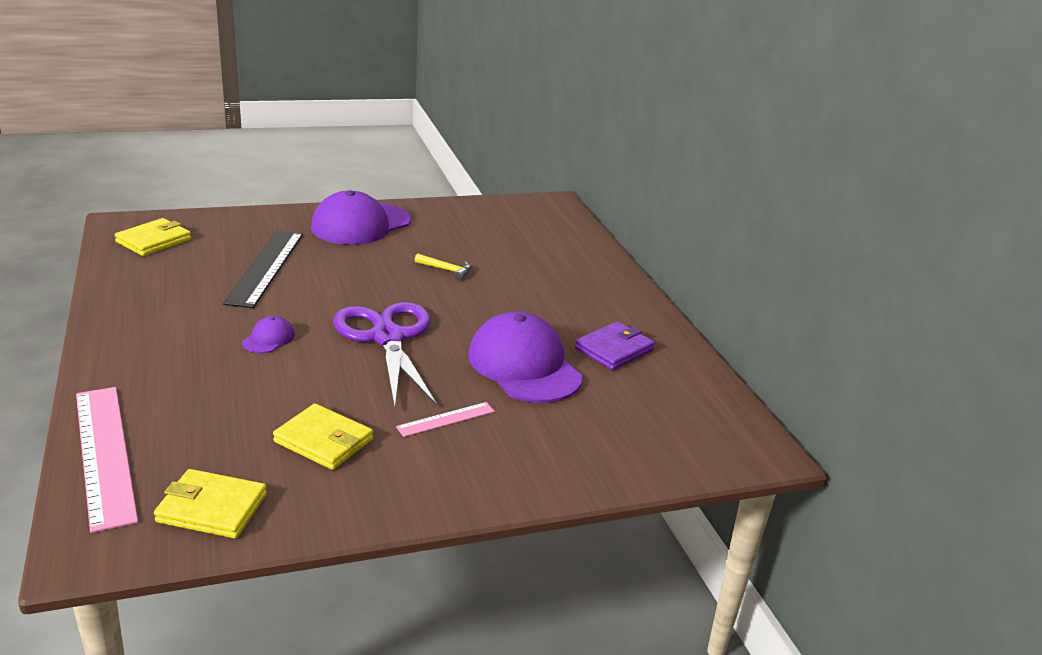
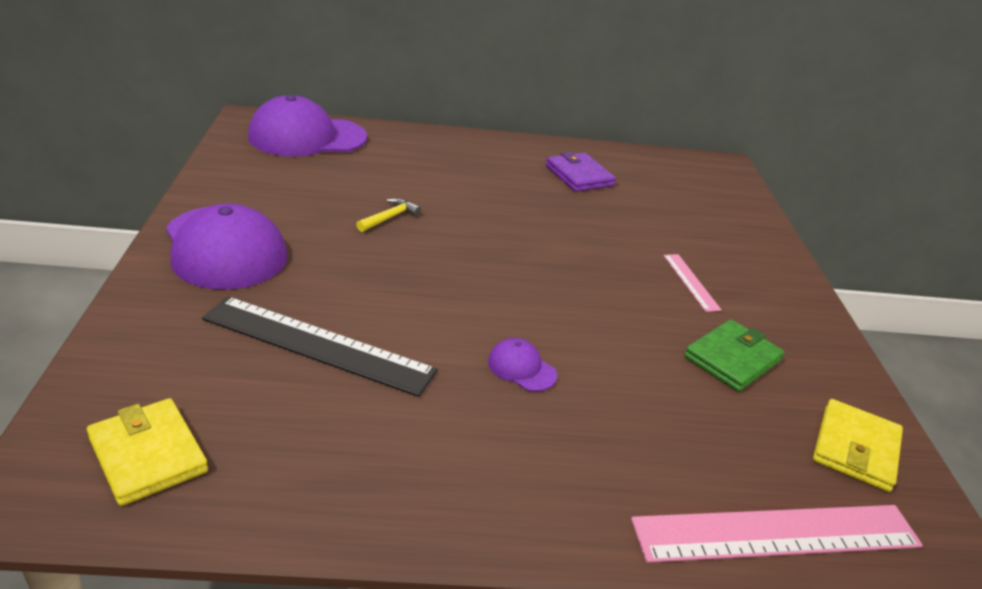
camera: 75 degrees left, 5 degrees up
yellow wallet [273,404,373,470] -> green wallet [684,319,784,392]
purple scissors [333,302,437,408] -> none
purple cap [468,311,583,403] -> purple cap moved to [248,95,367,157]

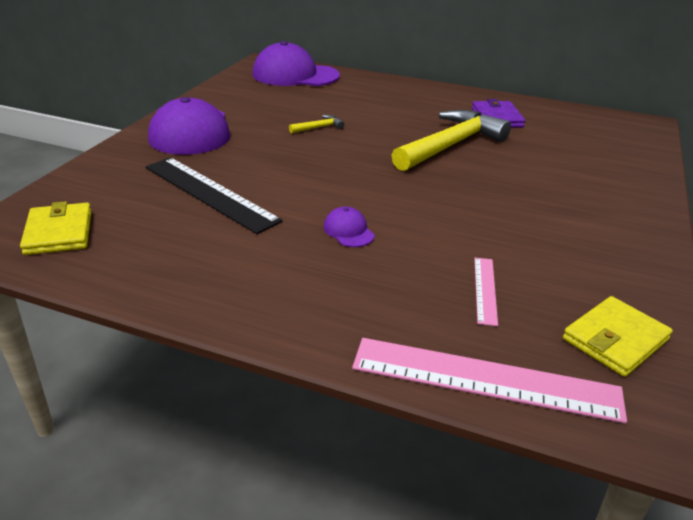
camera: 25 degrees right, 0 degrees up
pink ruler [663,254,722,312] -> pink ruler moved to [474,258,498,326]
green wallet [684,319,784,392] -> none
none -> yellow hammer [391,110,511,171]

